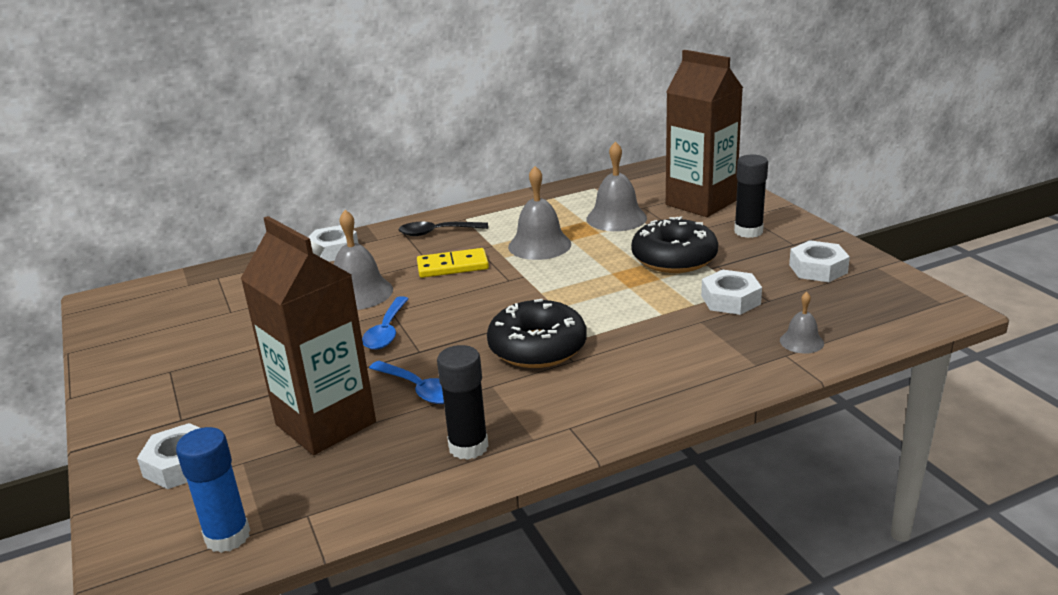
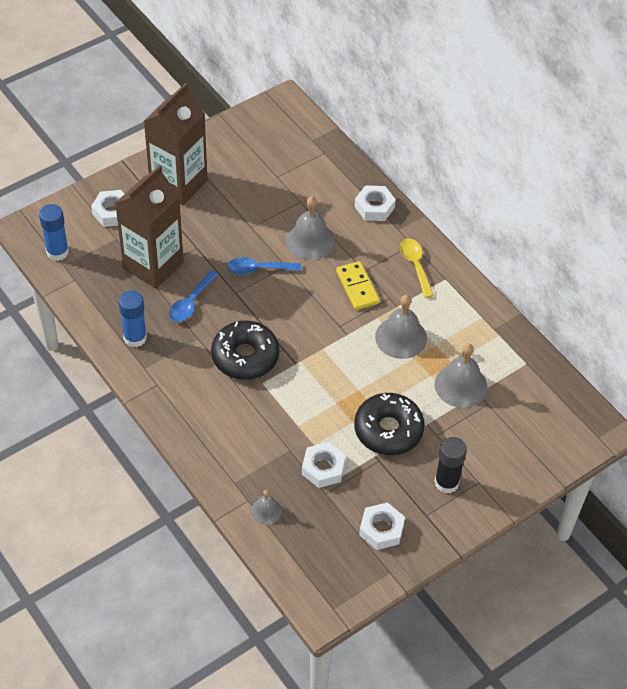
camera: 75 degrees right, 25 degrees up
black spoon [398,222,488,236] -> yellow spoon [400,238,434,298]
black glue stick [437,345,488,460] -> blue glue stick [119,290,147,347]
brown carton [666,50,743,217] -> brown carton moved to [144,83,207,206]

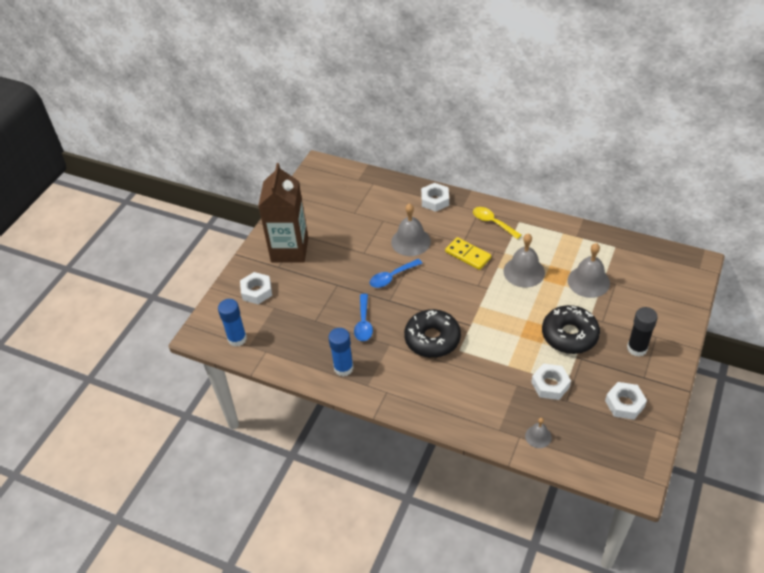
camera: 25 degrees left, 5 degrees down
brown carton [115,165,184,288] -> none

